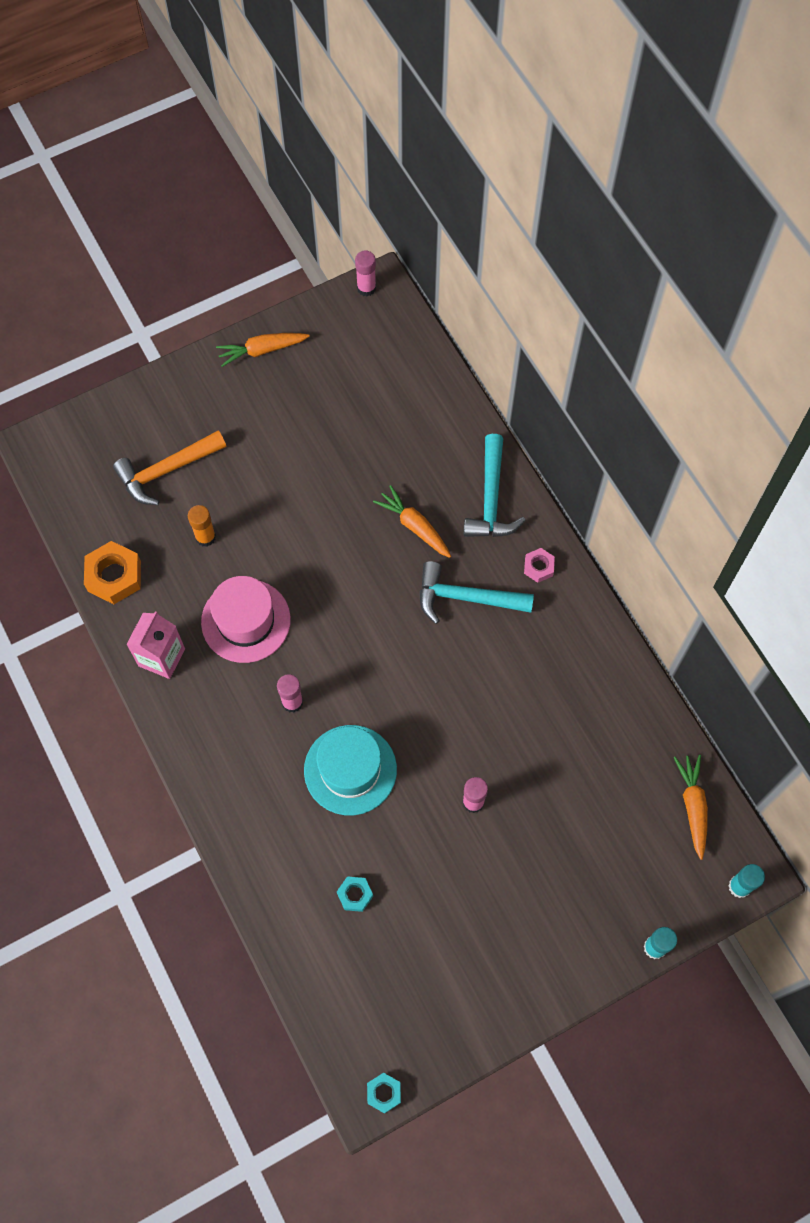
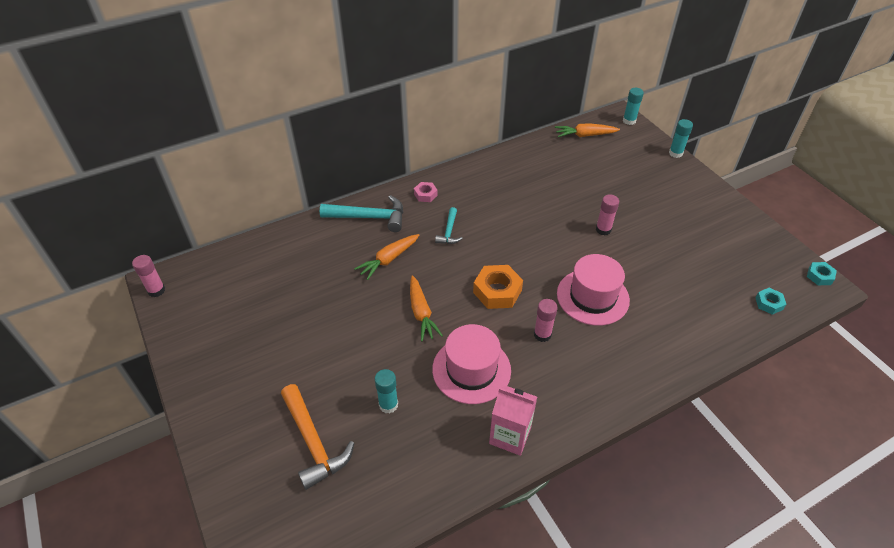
camera: 90 degrees left, 20 degrees down
orange nut [84,541,141,604] -> orange nut moved to [473,265,523,309]
orange glue stick [188,505,216,547] -> turquoise glue stick [375,369,398,414]
orange carrot [216,333,310,367] -> orange carrot moved to [410,276,443,342]
turquoise hat [304,725,397,815] -> pink hat [557,254,630,326]
turquoise nut [337,876,373,912] -> turquoise nut moved to [755,288,786,315]
turquoise hammer [420,561,534,624] -> turquoise hammer [435,207,463,244], size x0.56

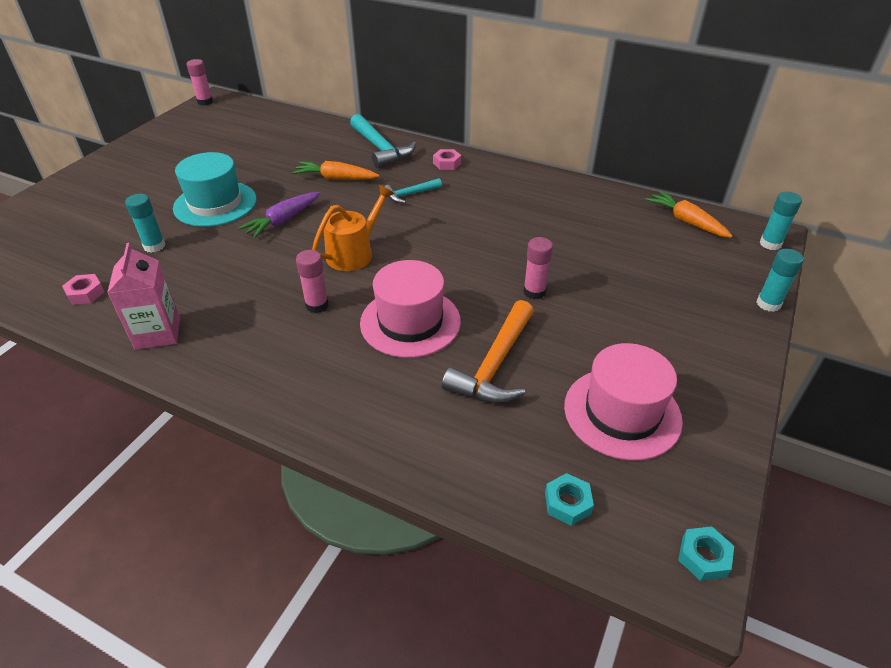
camera: 55 degrees right, 5 degrees down
orange hammer [281,384,354,490] -> orange hammer moved to [442,300,534,403]
orange carrot [410,276,443,342] -> purple carrot [238,192,320,239]
pink hat [432,324,511,404] -> pink hat moved to [564,343,683,461]
orange nut [473,265,523,309] -> orange watering can [312,185,394,271]
none -> pink nut [62,274,104,305]
none -> turquoise hat [173,152,257,227]

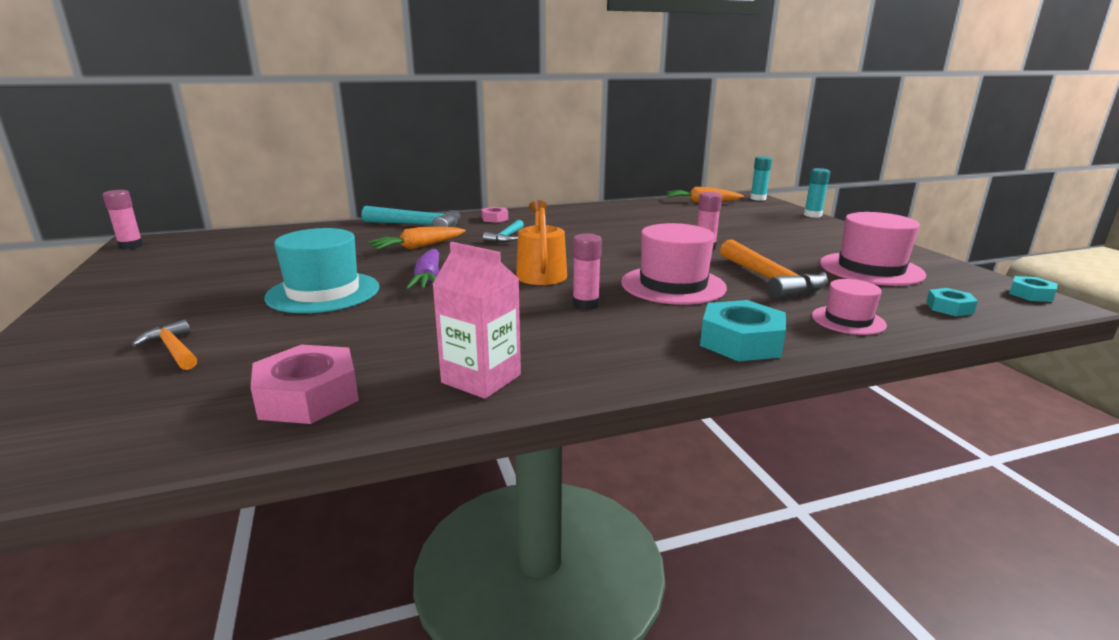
camera: 45 degrees left, 20 degrees down
pink nut [62,274,104,305] -> pink nut [251,344,359,424], size x1.81
turquoise glue stick [125,194,165,253] -> none
none -> orange hammer [131,319,197,370]
none -> turquoise nut [700,300,786,362]
none -> pink hat [812,279,887,335]

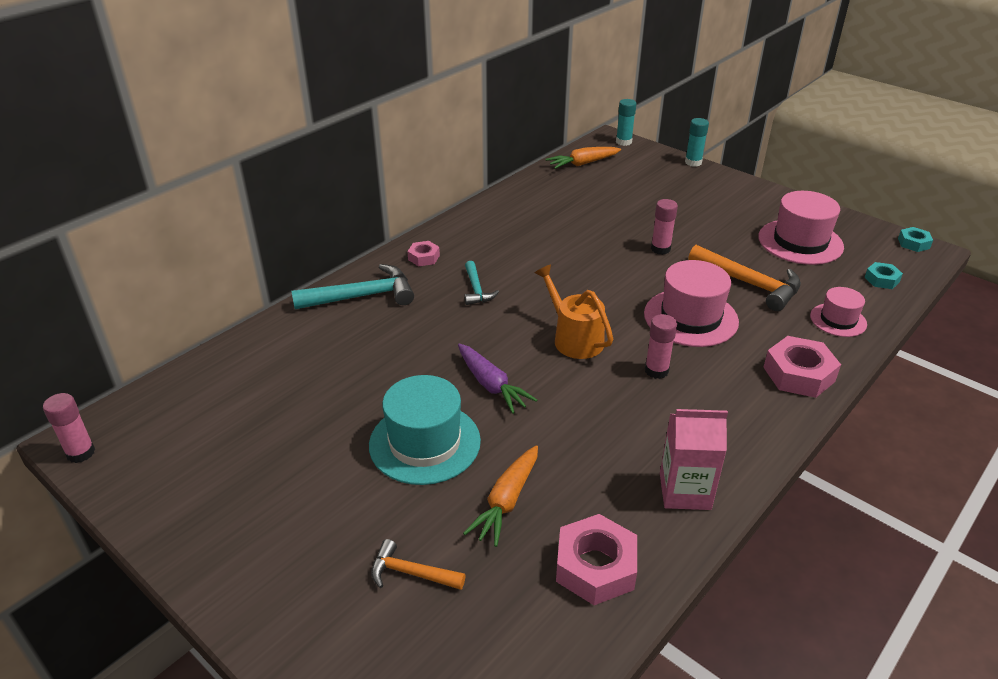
camera: 30 degrees left, 15 degrees up
orange carrot [368,227,466,250] -> orange carrot moved to [463,445,538,547]
turquoise nut [700,300,786,362] -> pink nut [763,336,841,398]

